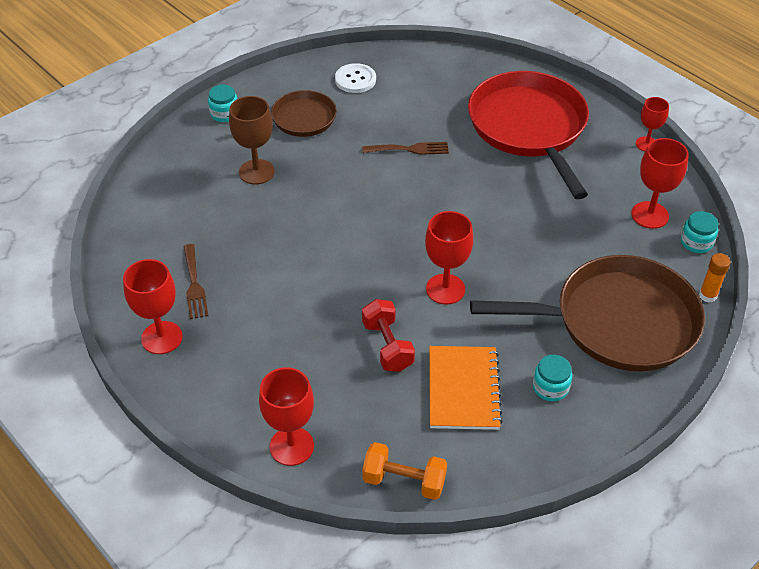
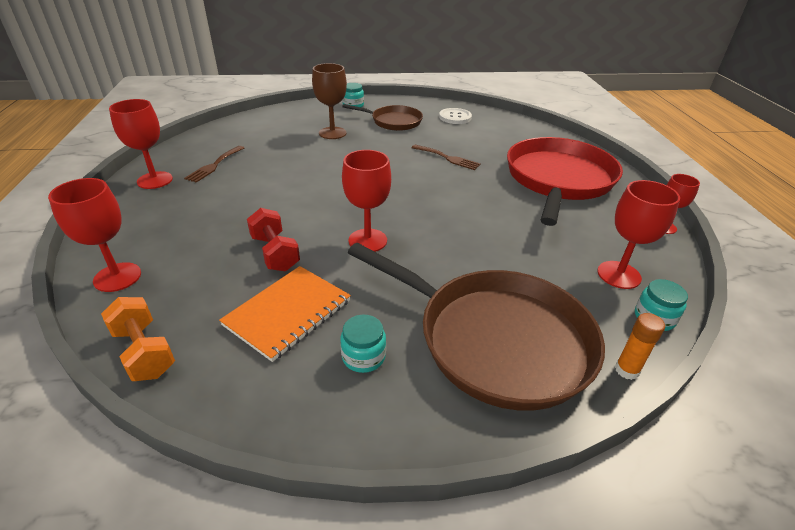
camera: 35 degrees right, 10 degrees down
red dumbbell [362,299,415,372] -> red dumbbell turned 45 degrees counterclockwise [247,208,300,272]

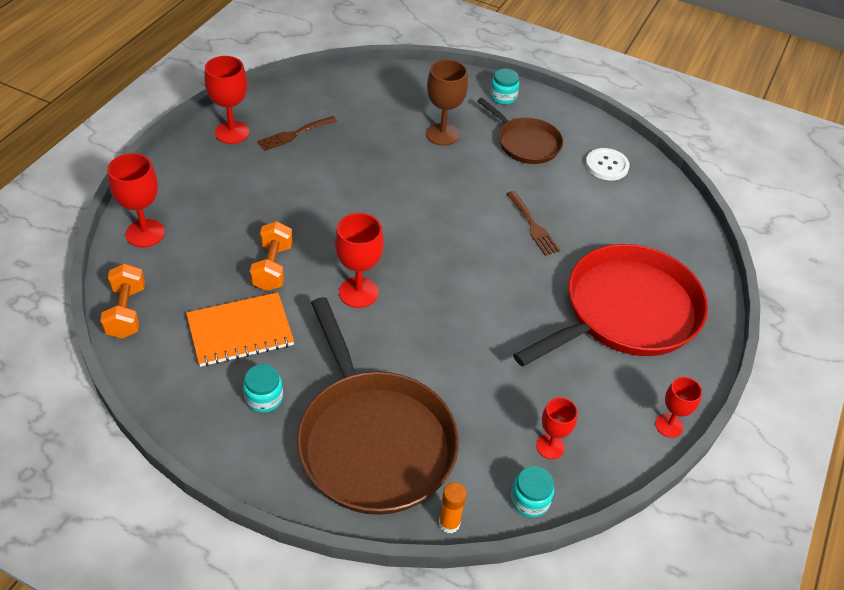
camera: 30 degrees right, 10 degrees up
red dumbbell [247,208,300,272] -> orange dumbbell [250,221,293,291]
red goblet [597,180,680,289] -> red goblet [536,397,578,459], size x0.64

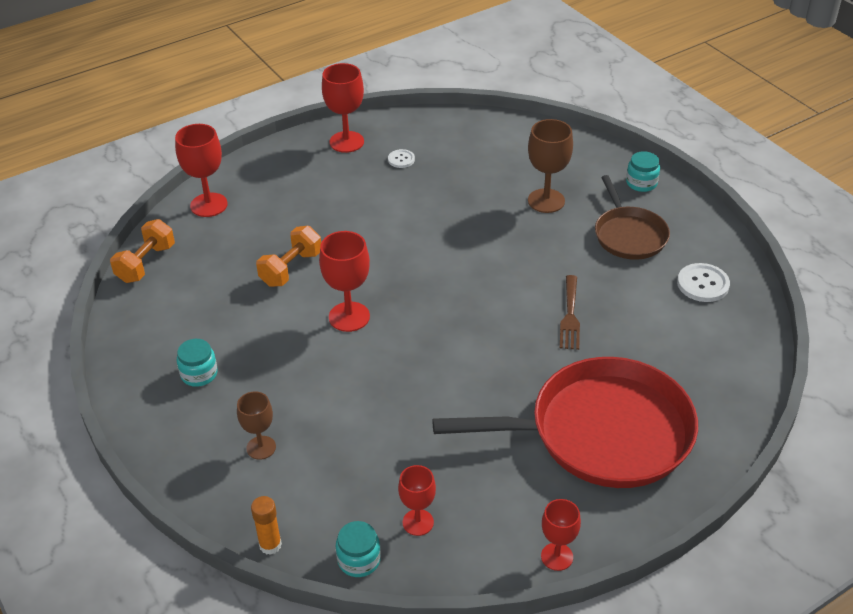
camera: 35 degrees right, 5 degrees down
orange notebook [186,292,294,367] -> none
brown fork [257,116,337,151] -> white button [388,149,415,168]
brown pan [297,297,459,515] -> brown goblet [237,391,276,460]

